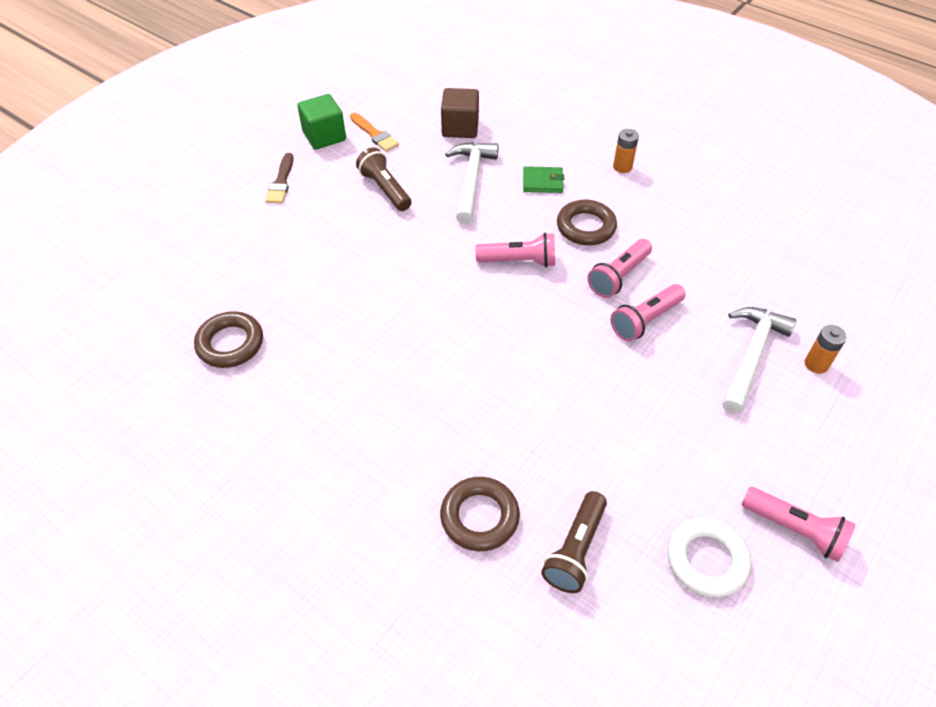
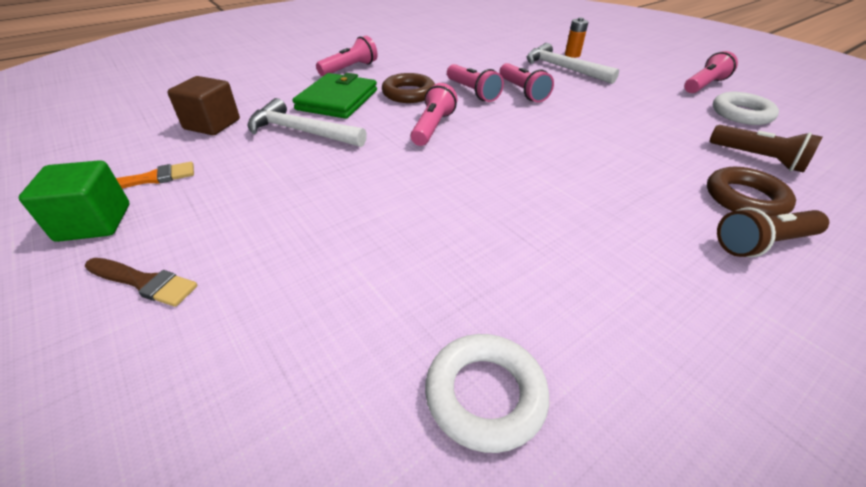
camera: 75 degrees left, 10 degrees down
brown ring [194,311,263,368] -> white ring [425,334,549,453]
brown flashlight [356,147,412,211] -> brown flashlight moved to [717,207,829,257]
green wallet [523,166,564,193] -> green wallet [293,73,377,119], size x1.82
orange battery [613,129,639,173] -> pink flashlight [316,36,378,76]

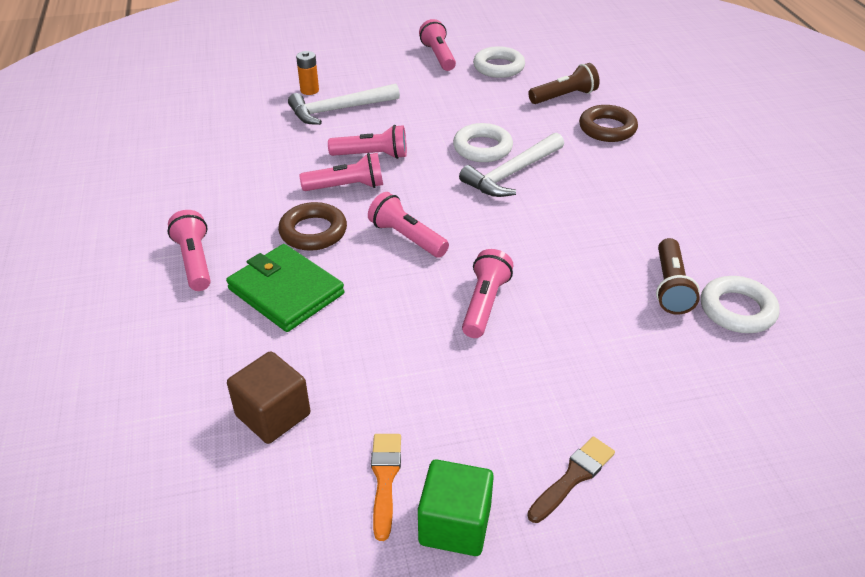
camera: 65 degrees left, 0 degrees up
white hammer [248,98,367,147] -> white hammer moved to [459,132,564,197]
brown flashlight [717,207,829,257] -> brown flashlight moved to [656,238,700,314]
none -> white ring [453,123,513,162]
none -> pink flashlight [462,249,513,338]

